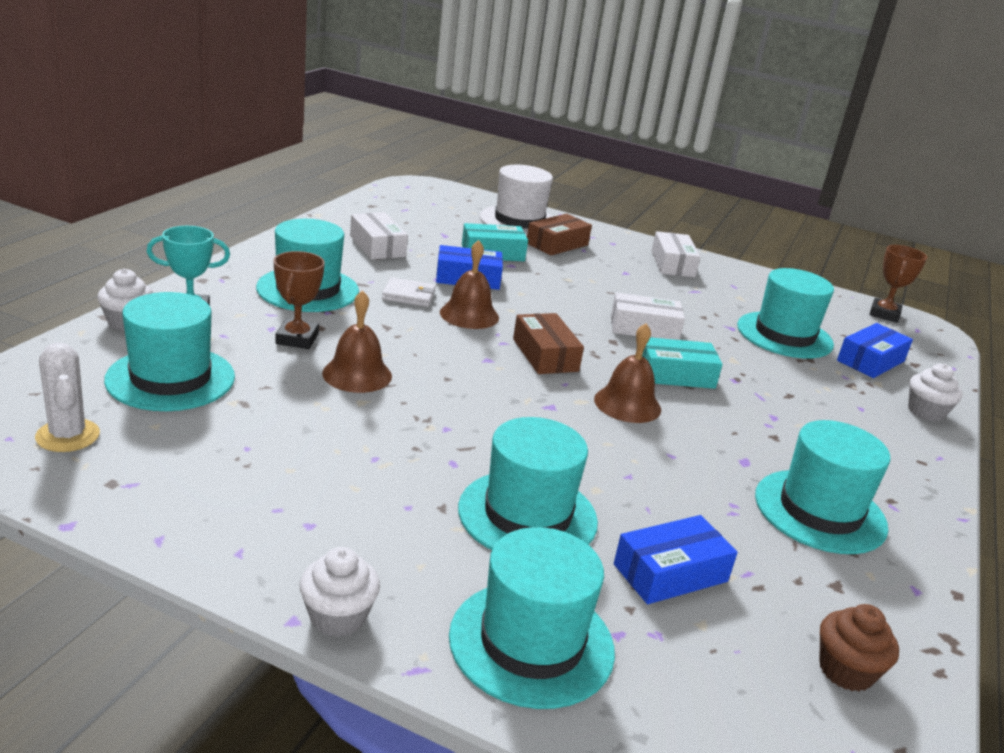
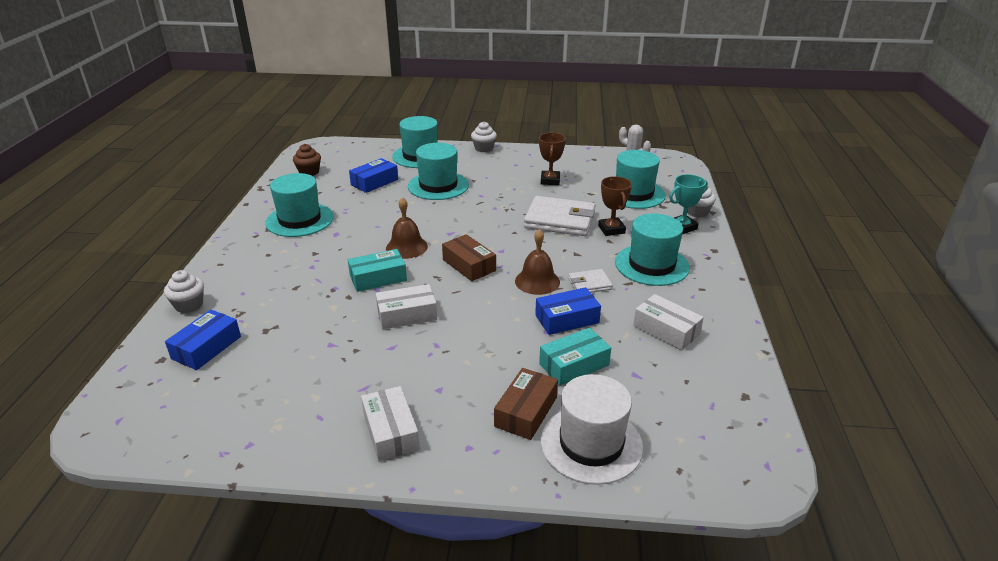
camera: 165 degrees right, 5 degrees up
brown bell [322,290,392,393] -> white wallet [524,196,595,236]
turquoise hat [737,268,834,359] -> none
brown trophy [870,245,927,323] -> brown trophy moved to [539,133,566,185]

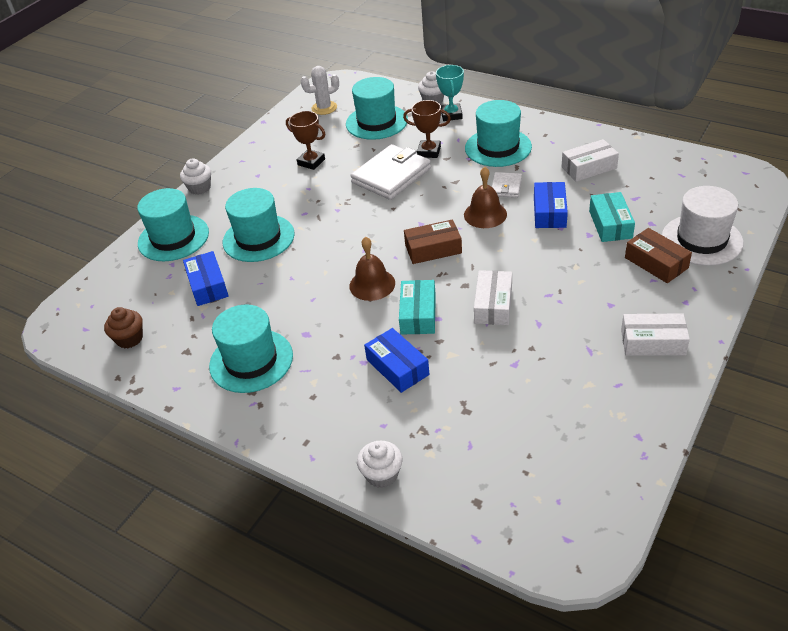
camera: 60 degrees left, 10 degrees up
blue box [165,310,241,370] -> blue box moved to [364,328,429,393]

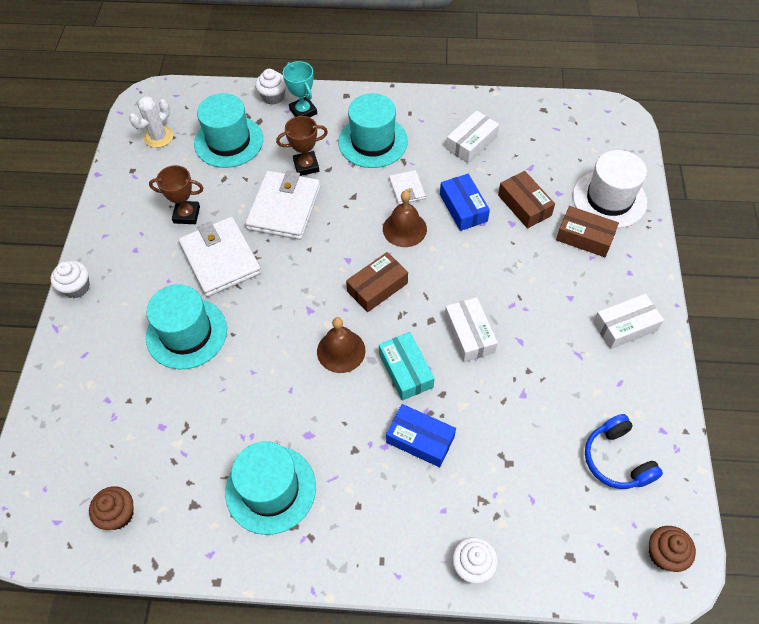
camera: 30 degrees left, 15 degrees up
turquoise hat [137,188,209,261] -> none
blue box [183,251,229,306] -> none
turquoise box [589,192,635,242] -> brown box [498,171,555,229]
none -> white wallet [179,217,261,297]
none -> blue headphones [585,414,663,489]
none -> brown cupcake [649,526,696,572]

